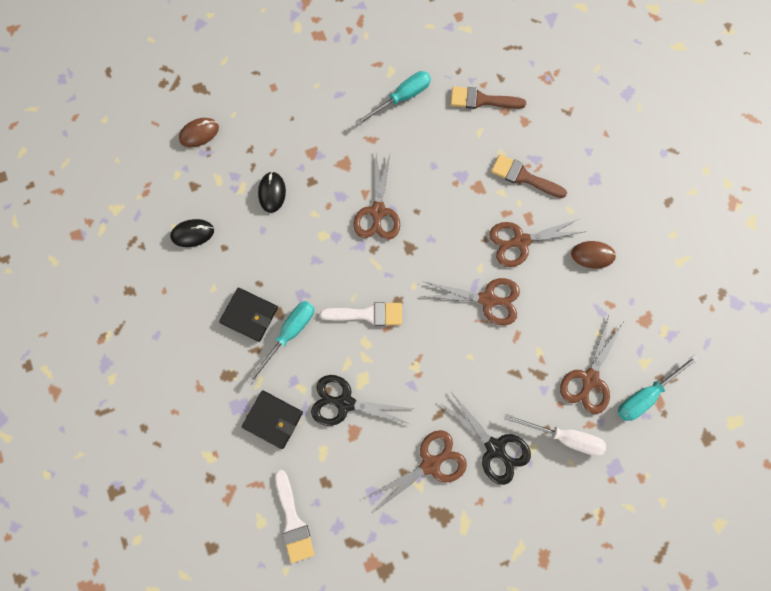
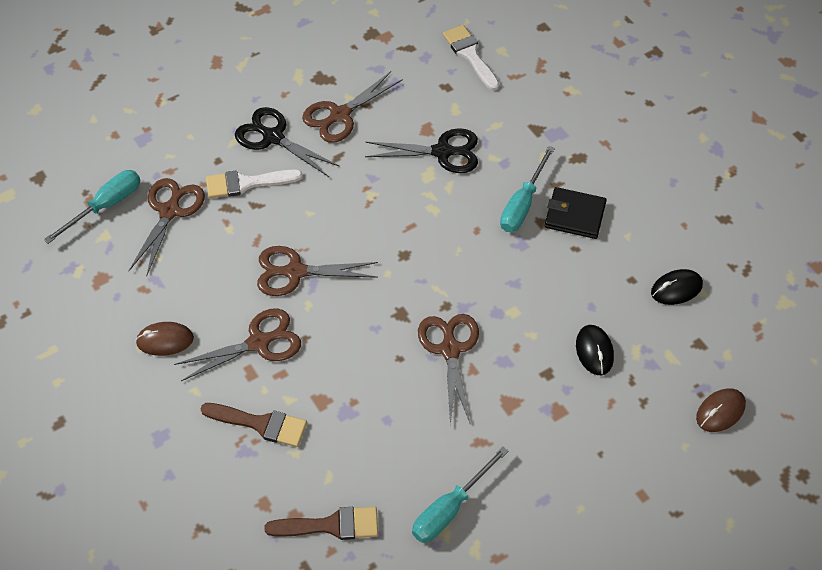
camera: 170 degrees right, 20 degrees down
black wallet [242,390,303,449] -> none
white brush [320,302,402,326] -> white brush moved to [206,169,303,198]
white screwdriver [504,414,606,456] -> none

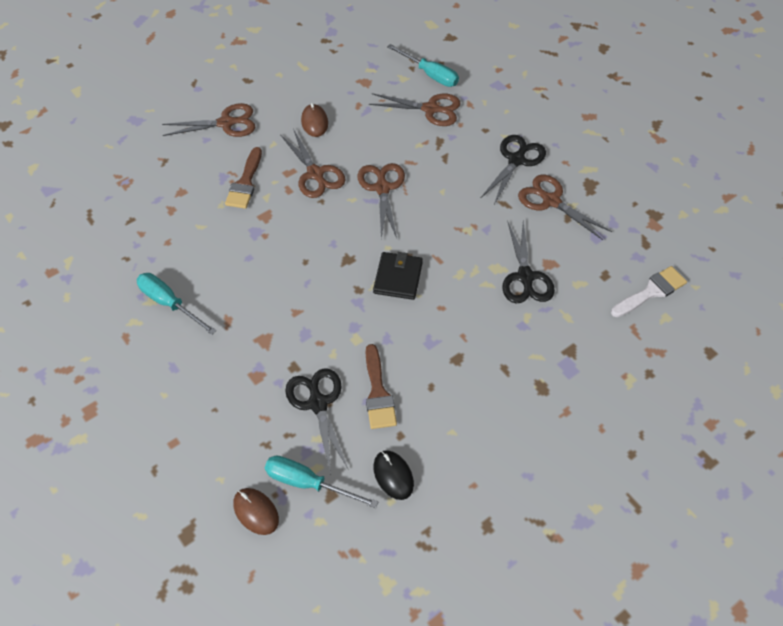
camera: 85 degrees right, 0 degrees up
white brush [206,169,303,198] -> none
brown brush [264,507,378,540] -> brown brush moved to [366,344,397,429]
brown scissors [418,314,479,425] -> brown scissors moved to [162,103,255,137]
turquoise screwdriver [500,146,555,232] -> turquoise screwdriver moved to [265,455,378,508]
black wallet [545,187,607,239] -> black wallet moved to [373,252,423,300]
black mouse [576,325,614,375] -> black scissors [285,368,349,475]

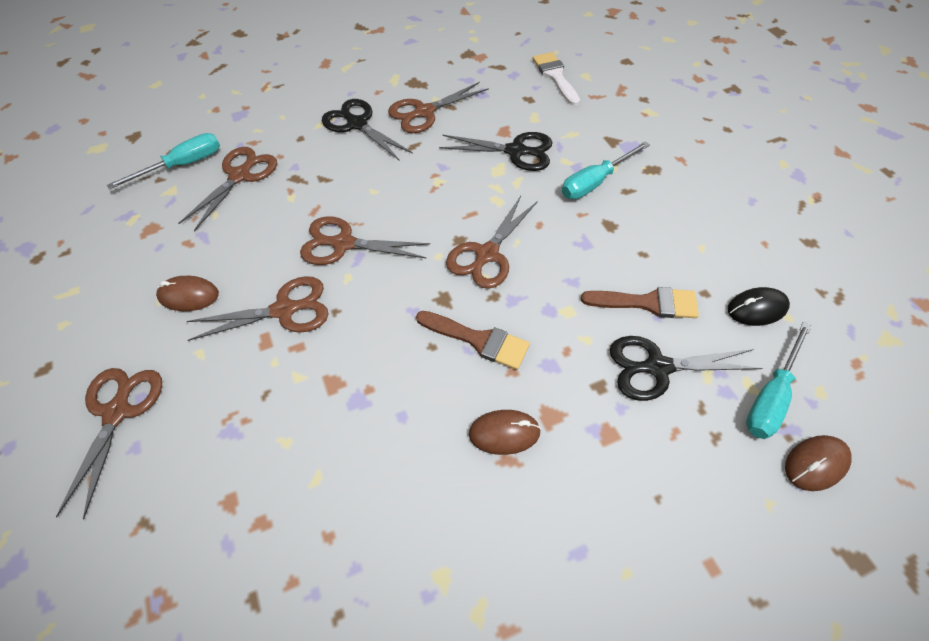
camera: 75 degrees left, 0 degrees up
turquoise screwdriver [137,273,216,335] -> turquoise screwdriver moved to [562,141,650,199]
brown brush [225,147,262,209] -> brown brush moved to [416,311,530,370]
black wallet [373,252,423,300] -> brown scissors [446,196,538,289]
none -> brown mouse [469,410,541,455]

